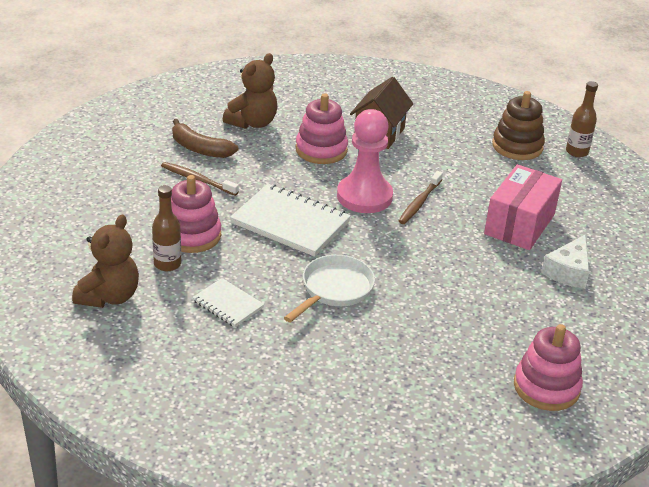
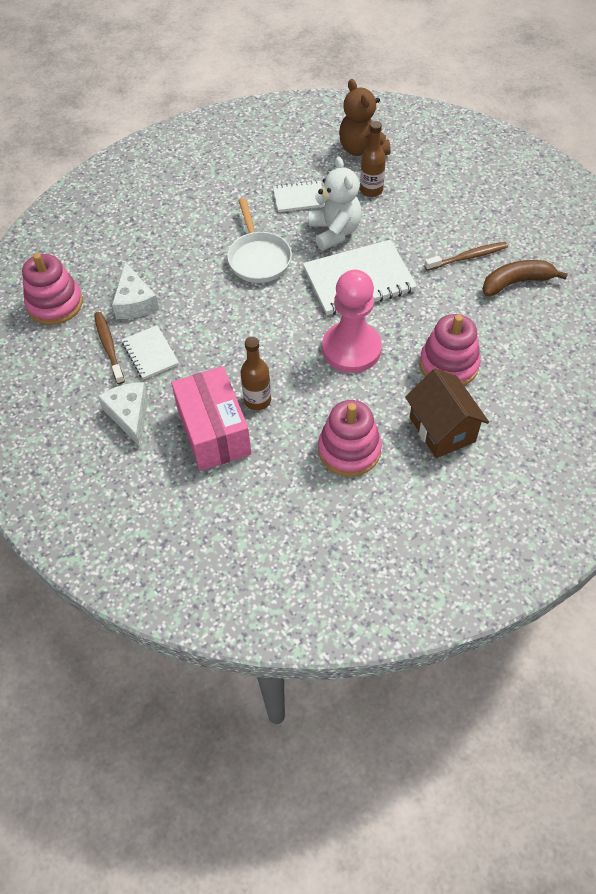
camera: 135 degrees right, 20 degrees up
pink stacking toy [171,175,221,253] -> pink stacking toy moved to [318,400,382,477]
brown teddy bear [223,53,277,129] -> none
brown toothbrush [399,171,443,224] -> brown toothbrush moved to [94,312,125,384]
brown stacking toy [492,91,545,160] -> none
brown bottle [566,81,598,157] -> brown bottle moved to [241,337,271,410]
none -> white cheese [112,262,159,319]
none -> white notebook [122,325,179,380]
none -> white teddy bear [309,157,362,251]

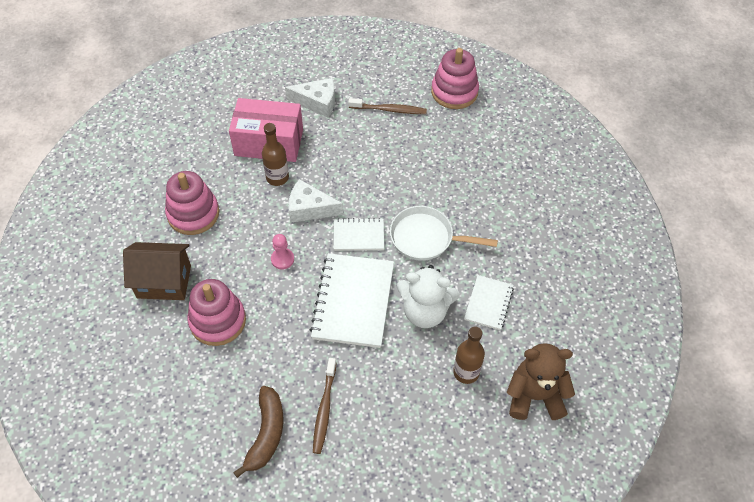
camera: 115 degrees right, 0 degrees up
white cheese [112,262,159,319] -> white cheese moved to [288,179,343,223]
white notebook [122,325,179,380] -> white notebook moved to [334,218,384,251]
pink pawn [322,270,382,373] -> pink pawn [271,234,294,270], size x0.42

